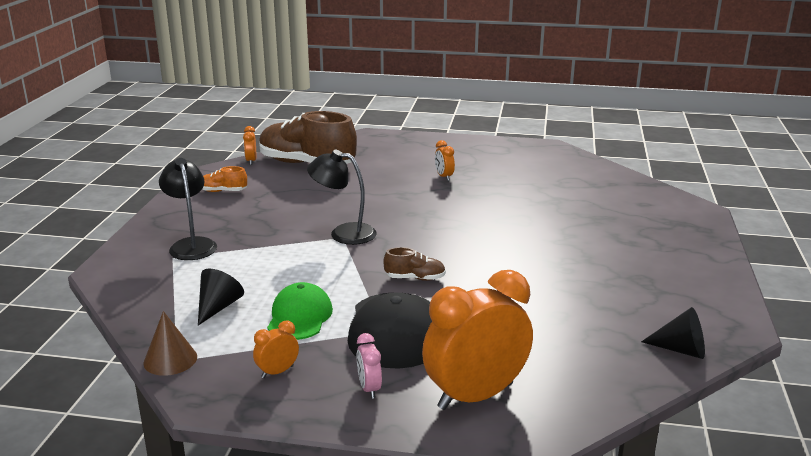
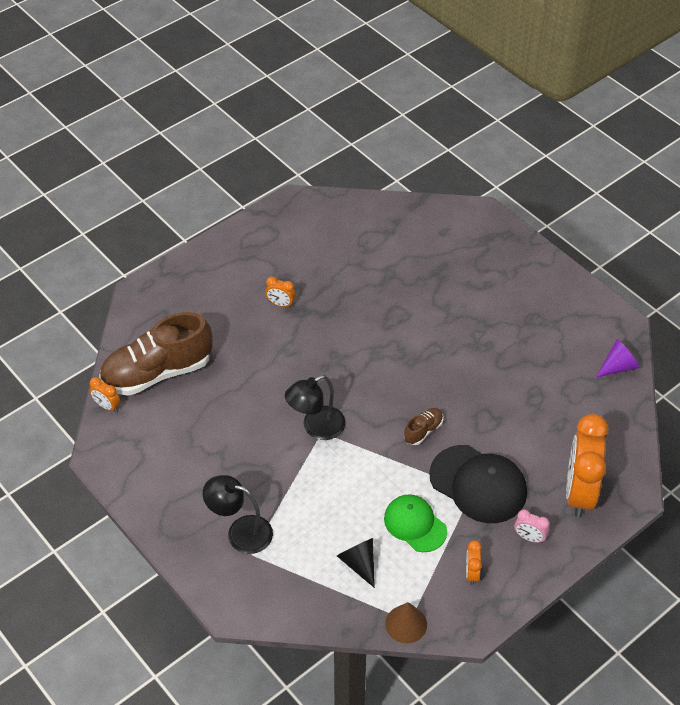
camera: 50 degrees left, 25 degrees up
orange shoe [202,166,247,192] -> none
black cone [641,307,705,359] -> purple cone [596,339,640,377]

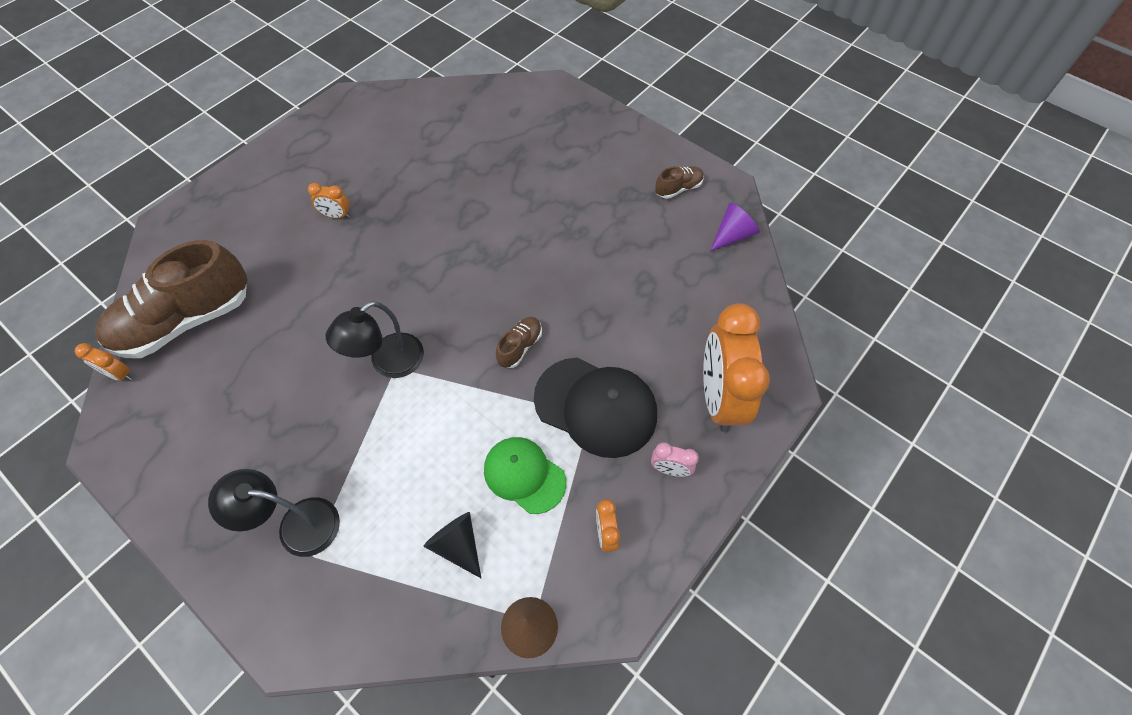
camera: 10 degrees left, 10 degrees up
none -> brown shoe [655,166,704,199]

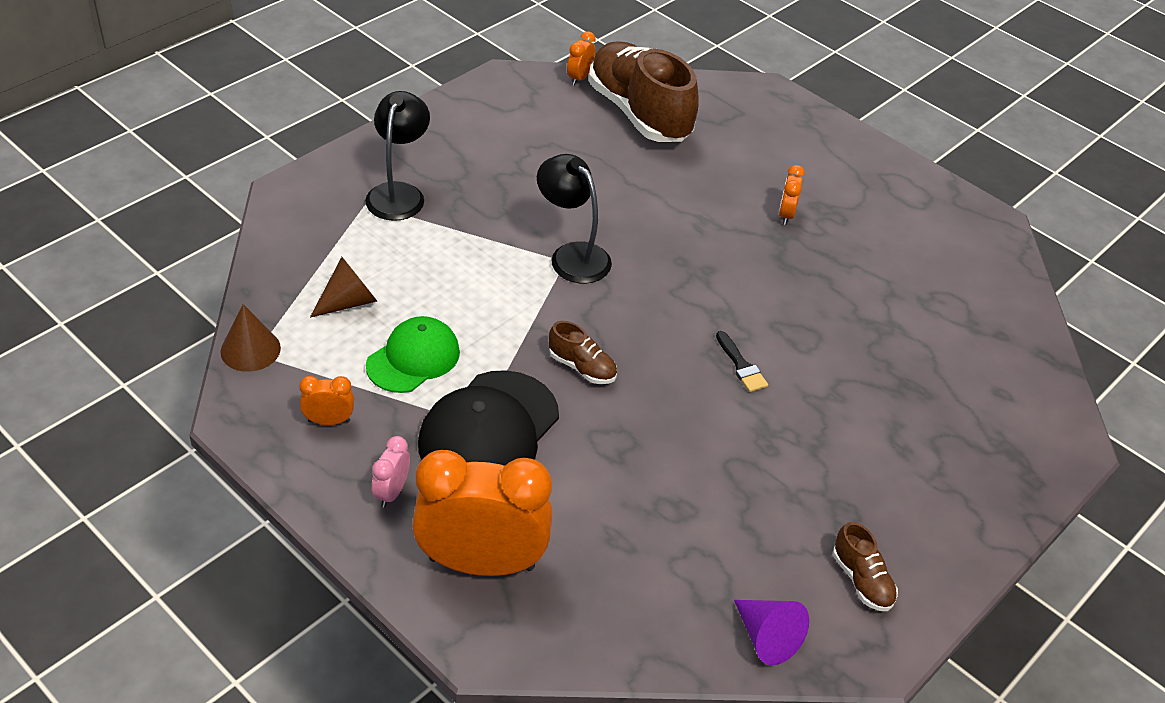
camera: 90 degrees right, 15 degrees down
black cone [424,512,481,578] -> brown cone [310,257,377,318]
none -> black brush [716,331,768,392]

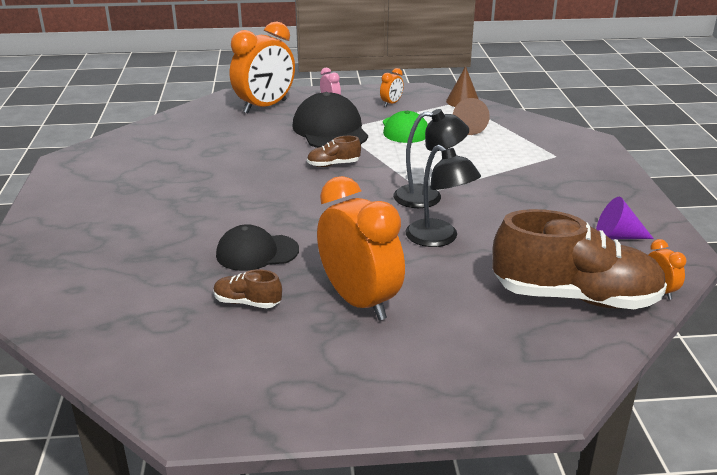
camera: 135 degrees right, 15 degrees down
black lamp [365,91,430,221] -> black lamp moved to [406,145,481,247]
black brush [716,331,768,392] -> none
purple cone [734,600,809,665] -> purple cone moved to [596,197,654,239]
orange clock [779,165,805,225] -> orange clock [317,176,405,321], size x2.35
brown shoe [833,522,898,611] -> brown shoe moved to [213,269,282,308]
none -> black cap [216,224,299,271]

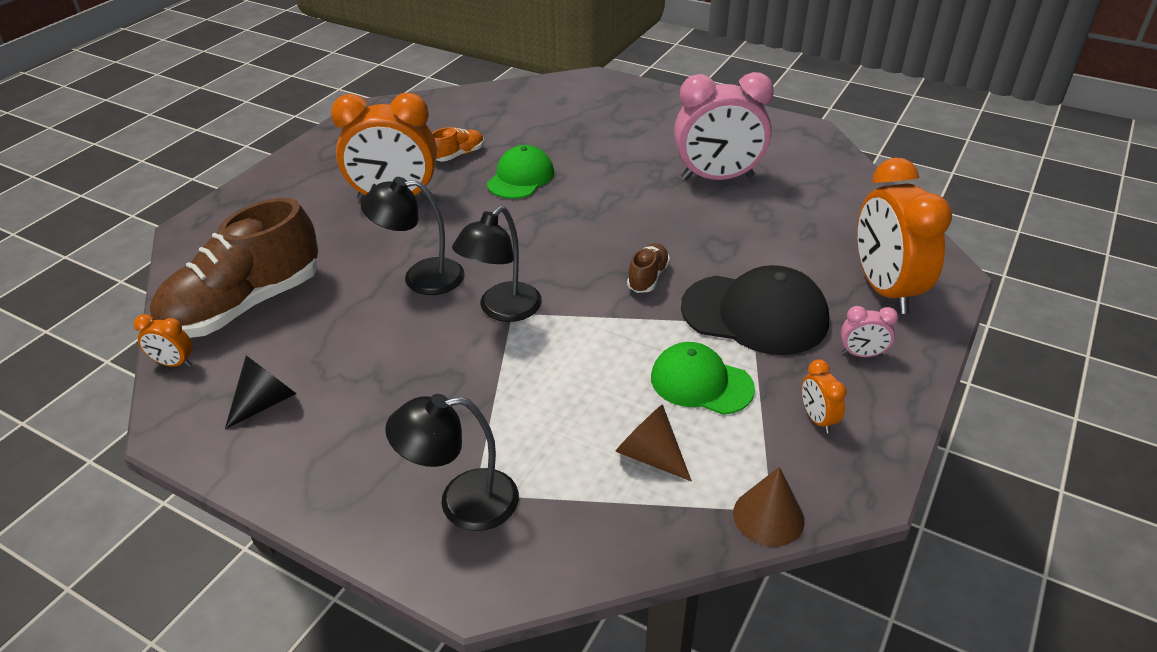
camera: 125 degrees right, 10 degrees up
brown shoe [213,269,282,308] -> orange shoe [432,127,484,161]
black cap [216,224,299,271] -> green cap [487,145,554,199]
purple cone [596,197,654,239] -> black cone [225,355,297,429]
none -> black lamp [385,394,519,531]
none -> pink clock [674,72,774,180]

